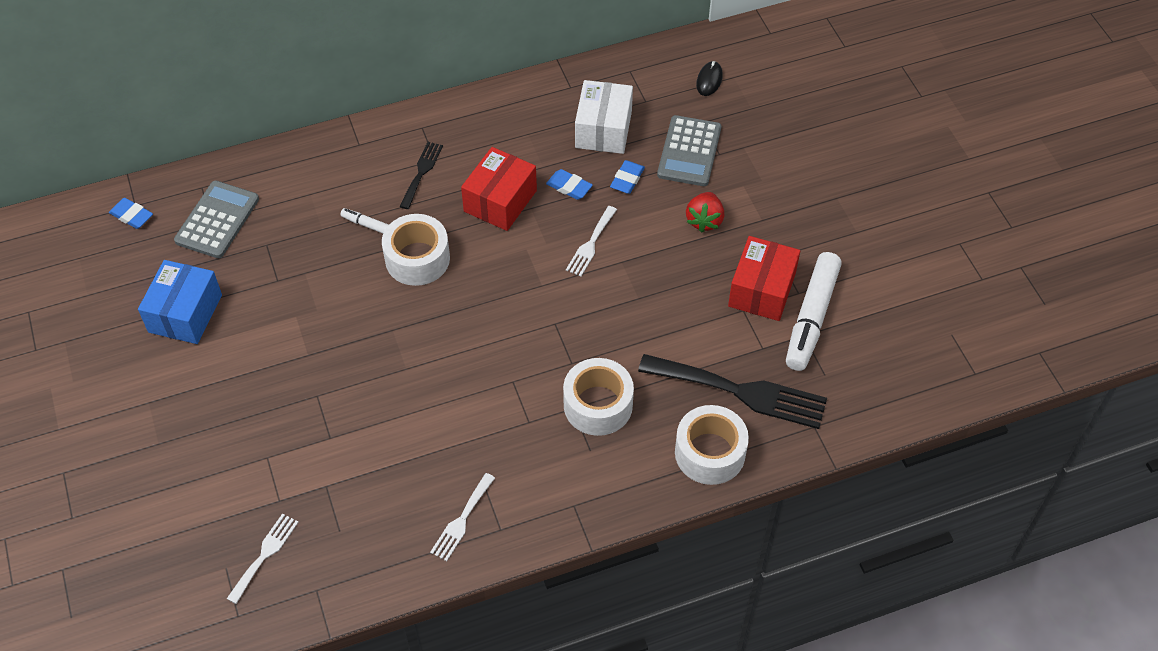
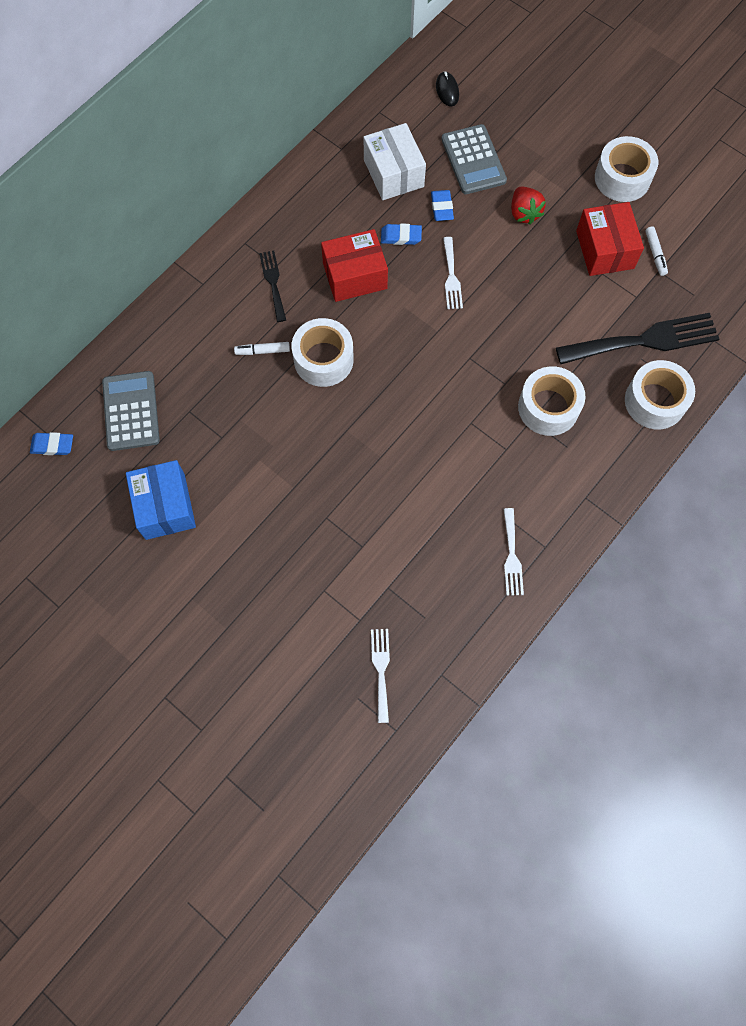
camera: 30 degrees left, 15 degrees up
red box [461,147,537,231] -> red box turned 75 degrees clockwise [321,229,388,302]
white marker [786,252,842,371] -> white marker [645,226,668,276], size x0.45
none -> white tape [595,136,658,202]

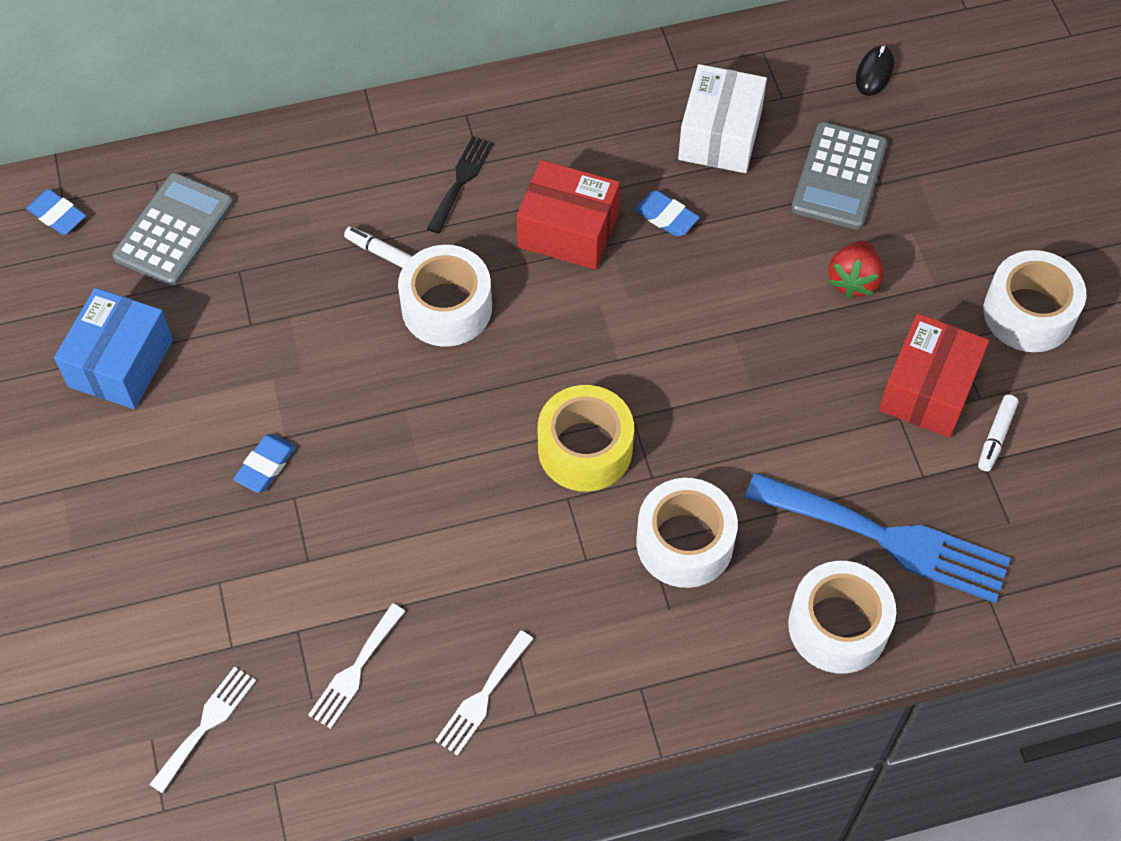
camera: 35 degrees right, 10 degrees down
blue eraser [431,190,454,221] -> blue eraser moved to [233,434,296,493]
white fork [443,237,463,309] -> white fork moved to [308,604,405,729]
black fork [556,313,719,364] -> blue fork [745,473,1011,603]
none -> yellow tape [538,385,634,492]

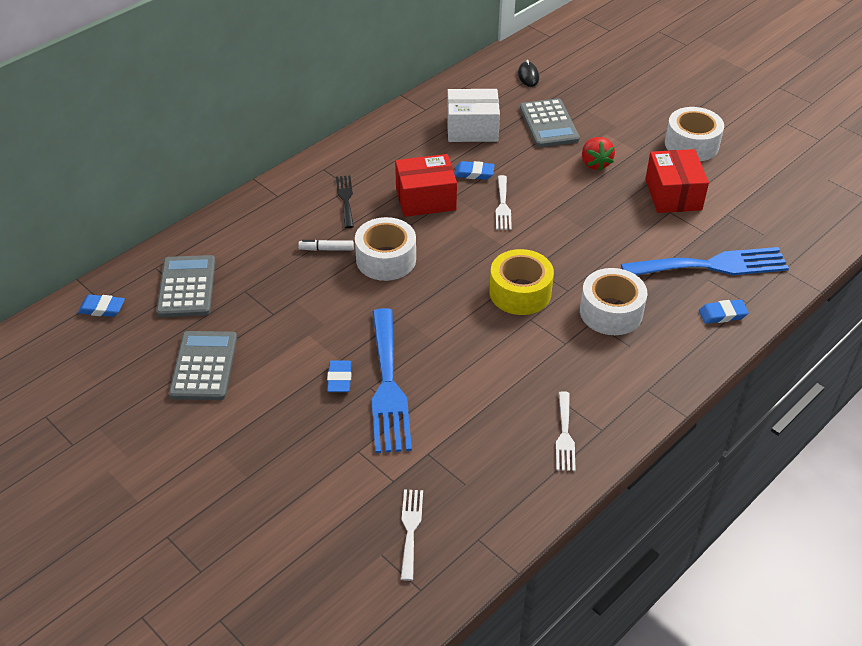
camera: 30 degrees left, 15 degrees down
blue box [54,288,173,409] -> grey calculator [169,331,237,400]
white fork [308,604,405,729] -> white fork moved to [496,175,512,230]
white box [678,64,767,173] -> white box turned 75 degrees counterclockwise [447,89,500,142]
white tape [788,561,896,674] -> blue eraser [699,299,749,324]
white marker [978,395,1018,471] -> none
none -> blue fork [372,308,412,453]

